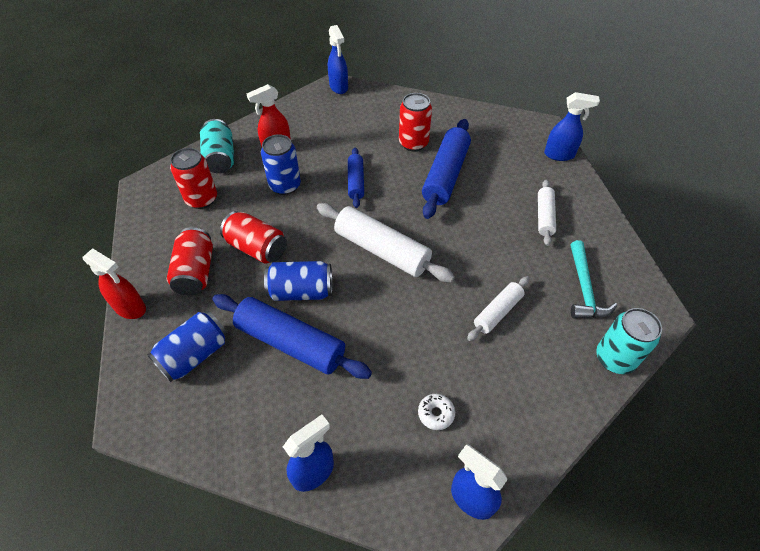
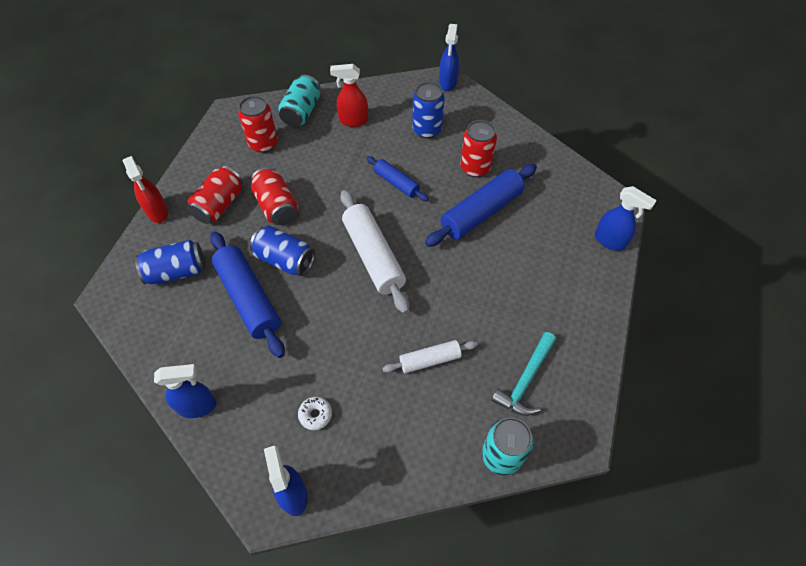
camera: 30 degrees right, 5 degrees up
blue can [261,134,301,195] -> blue can moved to [412,82,445,139]
blue rolling pin [348,147,364,208] -> blue rolling pin turned 75 degrees counterclockwise [366,156,429,201]
white rolling pin [538,180,556,246] -> none

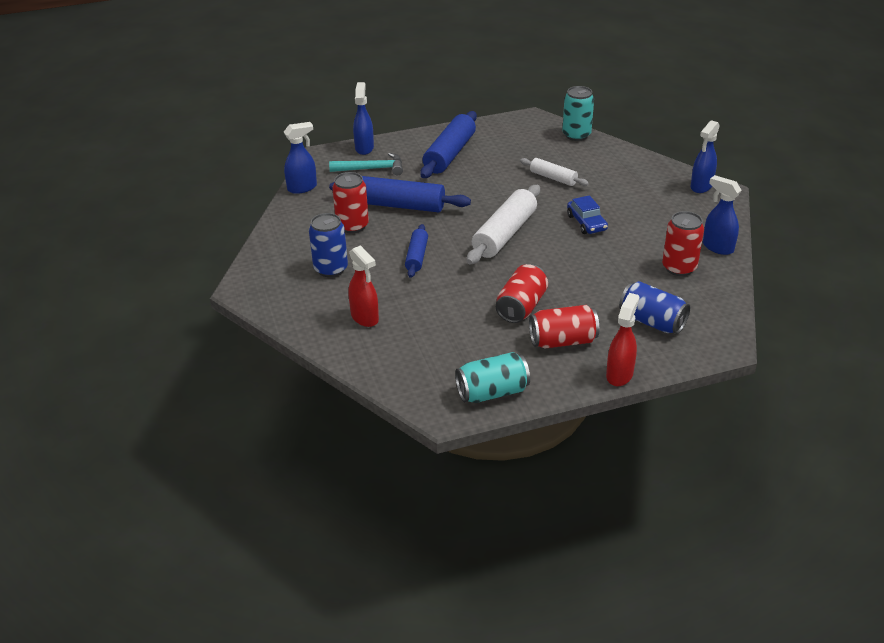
camera: 125 degrees left, 20 degrees down
blue rolling pin [210,231,285,358] -> blue rolling pin moved to [420,111,477,178]
red can [238,96,278,153] -> red can moved to [662,211,704,276]
blue can [250,226,315,276] -> none
turquoise can [278,75,321,127] -> turquoise can moved to [455,352,530,403]
white donut [298,397,332,430] -> none
blue spray bottle [439,24,459,91] -> blue spray bottle moved to [284,122,317,194]
turquoise hammer [491,332,556,416] -> turquoise hammer moved to [329,152,403,175]
none -> blue car [567,195,608,234]

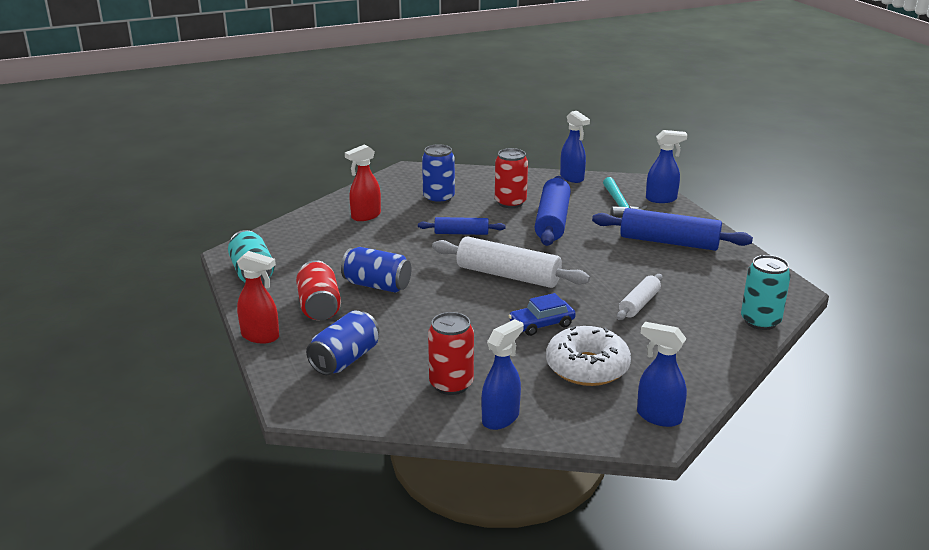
camera: 85 degrees right, 10 degrees down
red can [496,264,548,323] -> blue can [341,247,411,293]
none -> white donut [546,326,631,386]

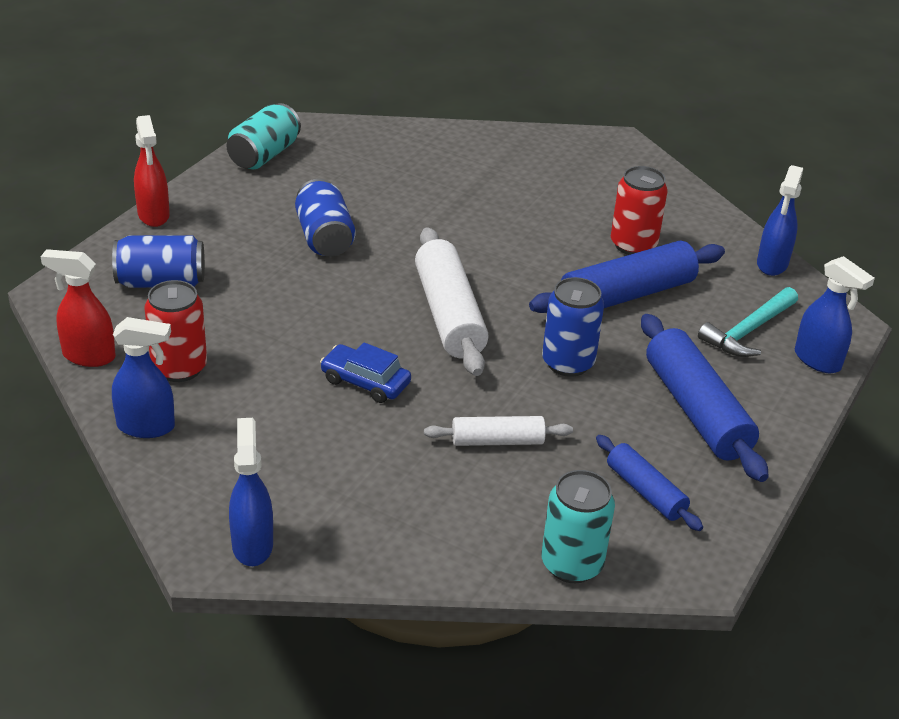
camera: 50 degrees right, 10 degrees up
red can [296,260,341,320] -> none
red spray bottle [345,144,381,221] -> red spray bottle moved to [41,249,116,367]
blue rolling pin [418,217,506,235] -> blue rolling pin moved to [596,435,703,531]
blue can [422,144,455,204] -> blue can moved to [542,277,604,377]
white donut [546,326,631,386] -> none

